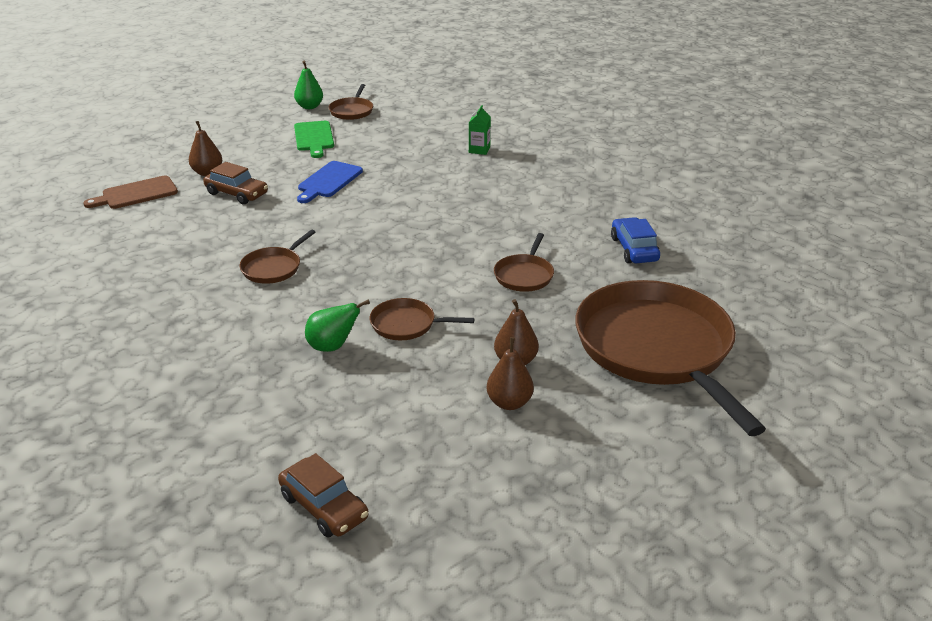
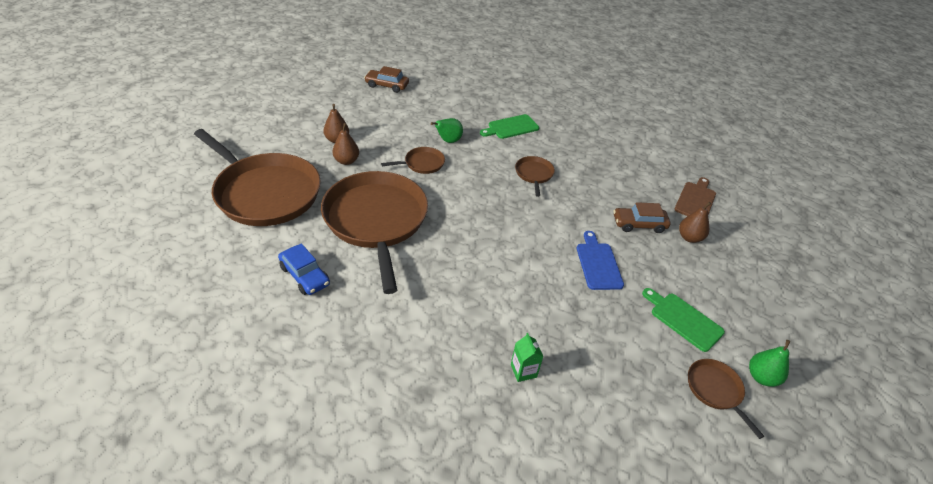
camera: 145 degrees right, 10 degrees up
brown pan [494,233,554,292] -> brown pan [321,171,428,294], size x2.35
none -> green cutting board [480,114,539,139]

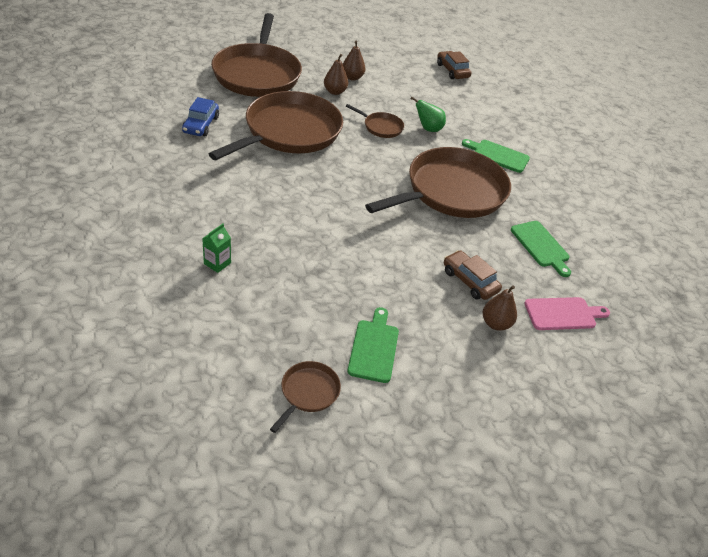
camera: 50 degrees right, 0 degrees up
brown pan [515,156,555,197] -> brown pan [365,147,511,218], size x2.35
blue cutting board [577,231,624,290] -> none
brown cutting board [674,177,716,216] -> pink cutting board [524,297,610,330]
green pear [749,340,790,387] -> none
none -> green cutting board [511,221,571,277]

